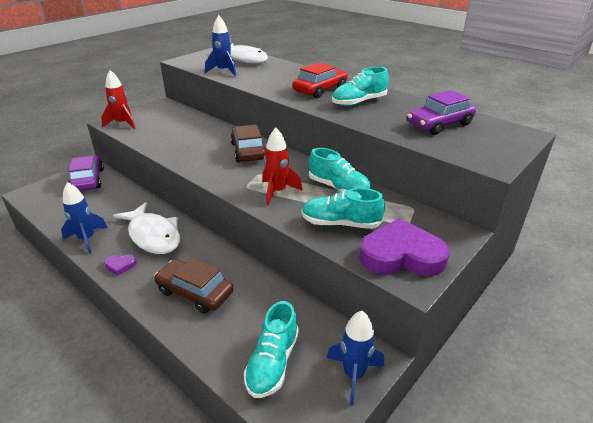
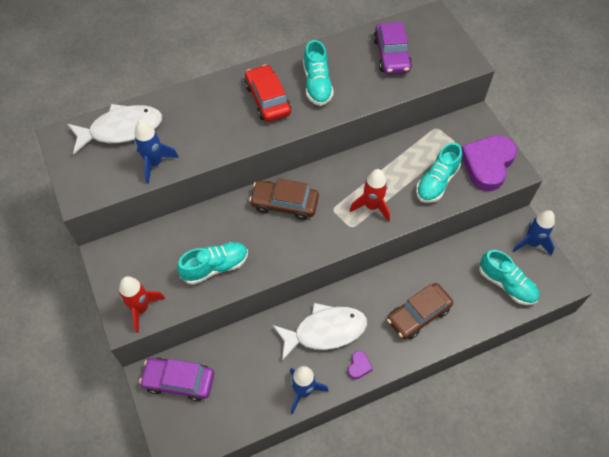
camera: 65 degrees left, 25 degrees up
turquoise shoe [309,148,372,192] -> turquoise shoe moved to [177,242,248,285]

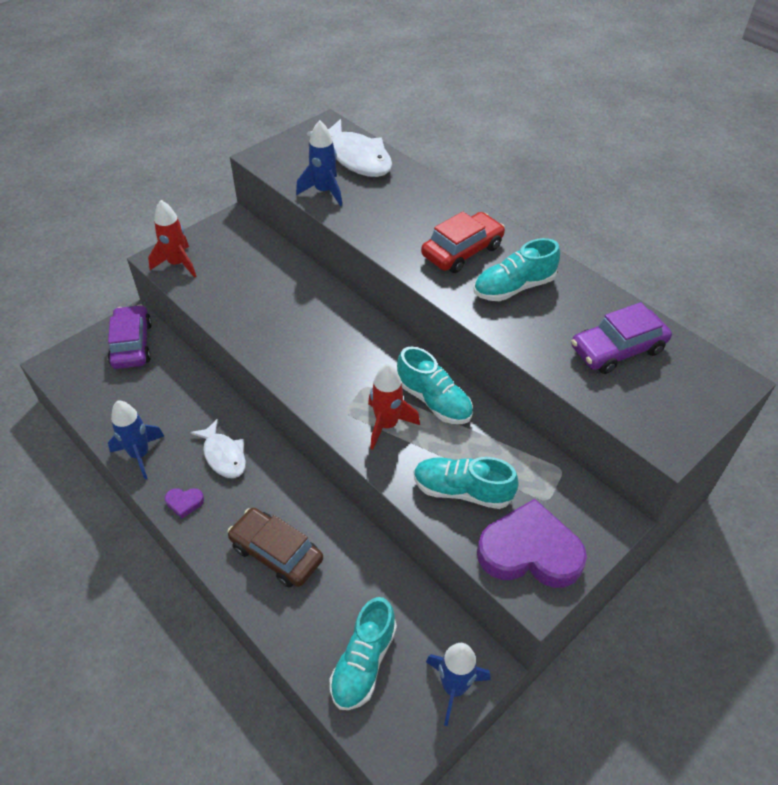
camera: 70 degrees right, 10 degrees down
turquoise shoe [177,242,248,285] -> turquoise shoe moved to [397,347,473,424]
brown car [249,178,319,220] -> none
white fish [273,303,367,361] -> white fish [190,419,246,478], size x0.64

